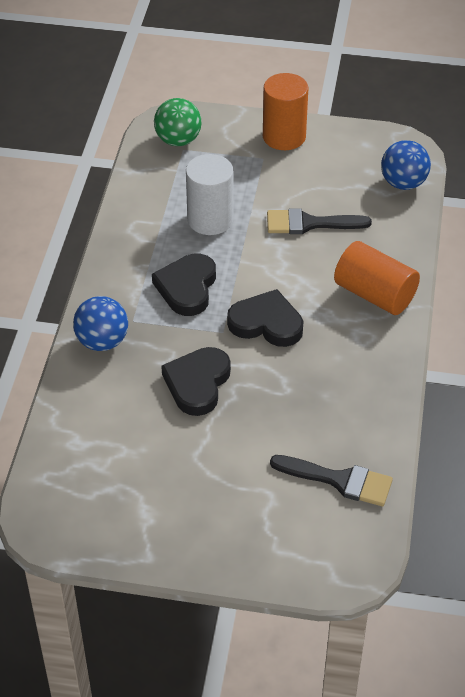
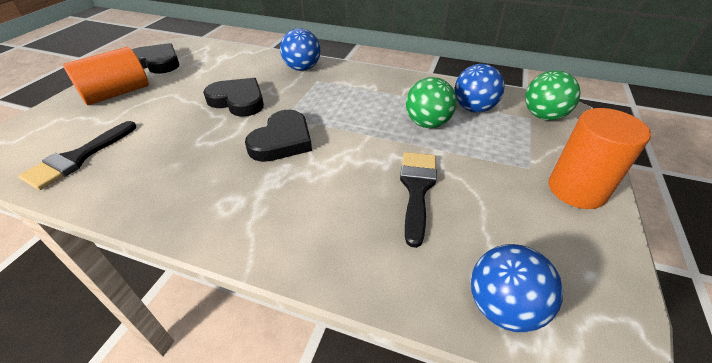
camera: 100 degrees right, 5 degrees down
black heart [152,254,216,316] -> black heart moved to [132,43,180,74]
white cylinder [186,154,234,235] -> green ball [406,77,457,128]
orange cylinder [334,241,420,315] -> orange cylinder moved to [63,47,149,105]
none -> blue ball [455,64,505,113]

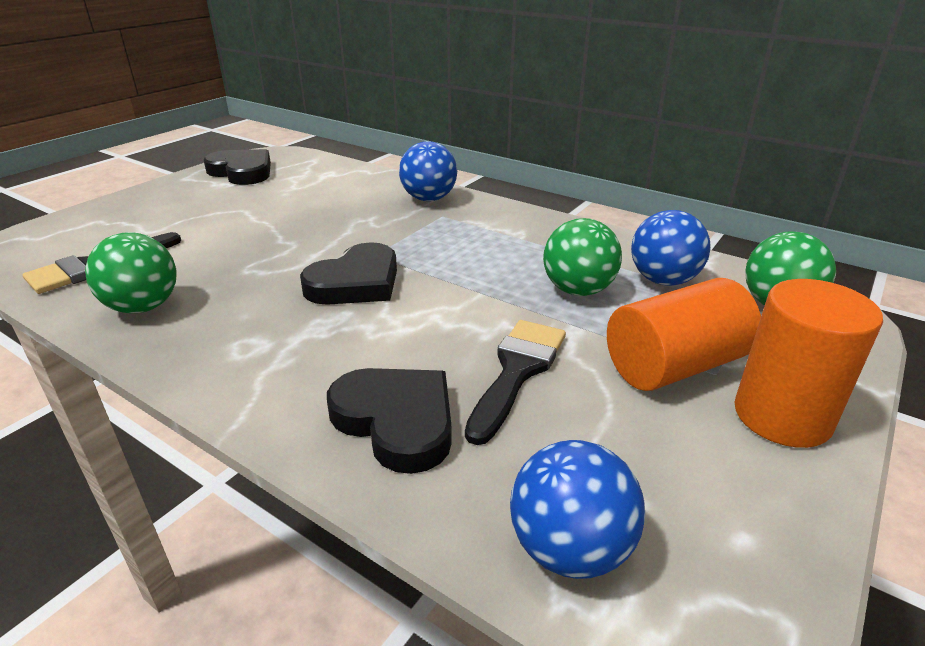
camera: 15 degrees right, 10 degrees down
orange cylinder [63,47,149,105] -> orange cylinder moved to [607,278,761,391]
black heart [203,78,264,117] -> black heart moved to [327,368,452,474]
none -> green ball [85,232,176,313]

